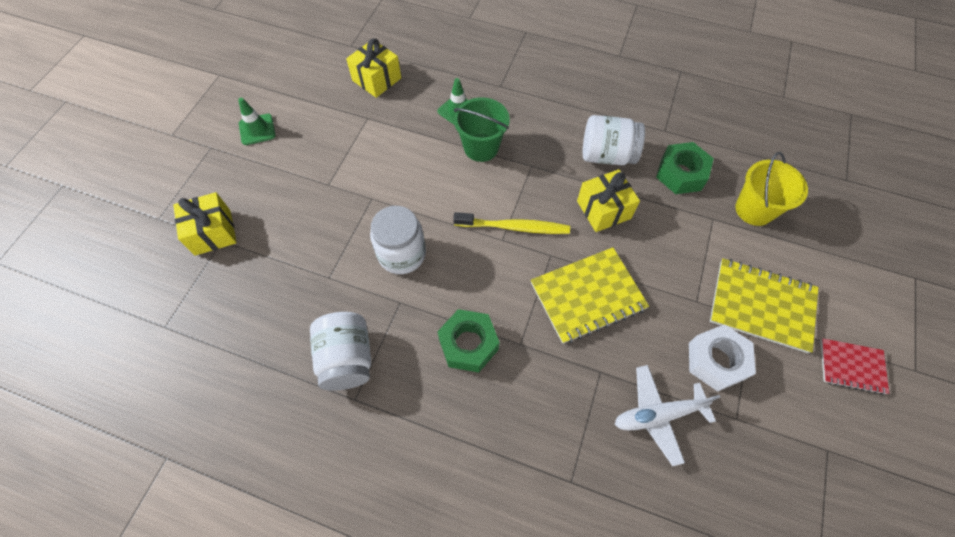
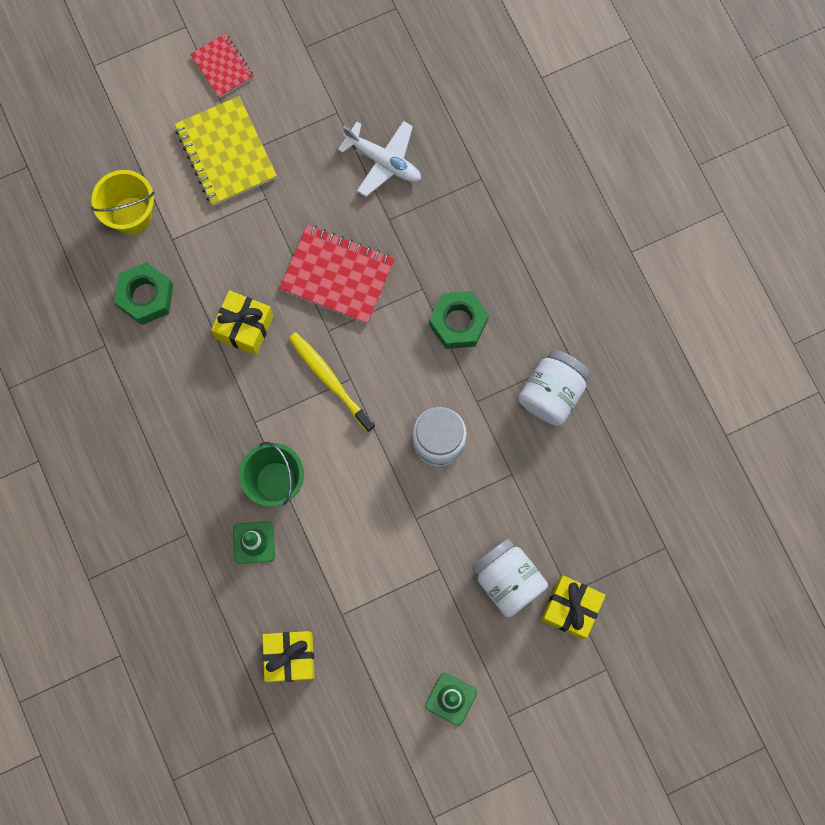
camera: 135 degrees left, 15 degrees up
yellow notebook [531,247,649,344] -> red notebook [279,225,395,324]
white jar [583,115,645,165] -> white jar moved to [472,539,548,617]
white nut [689,324,756,392] -> none

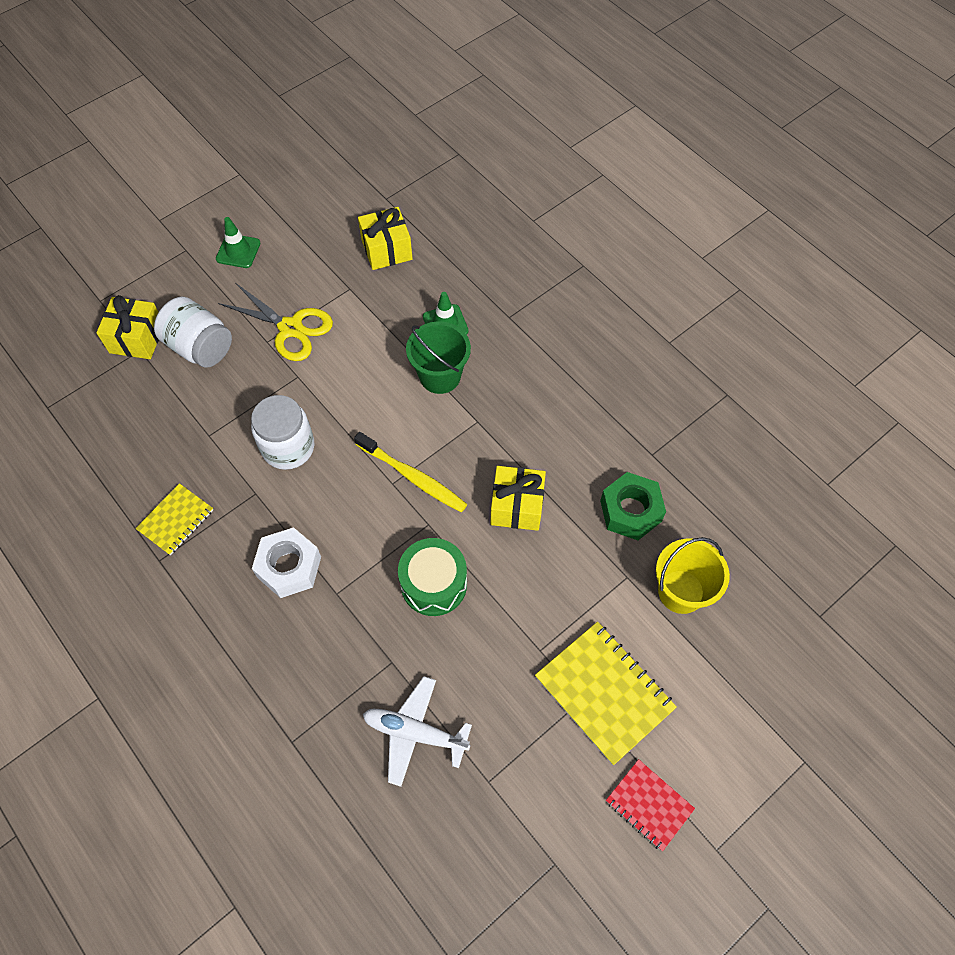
camera: 165 degrees right, 15 degrees down
red notebook [279,225,395,324] -> green drum [398,538,467,616]
green nut [429,291,489,349] -> white nut [252,527,321,598]
white jar [519,350,590,426] -> yellow notebook [135,483,213,555]
none -> yellow scissors [218,283,333,361]

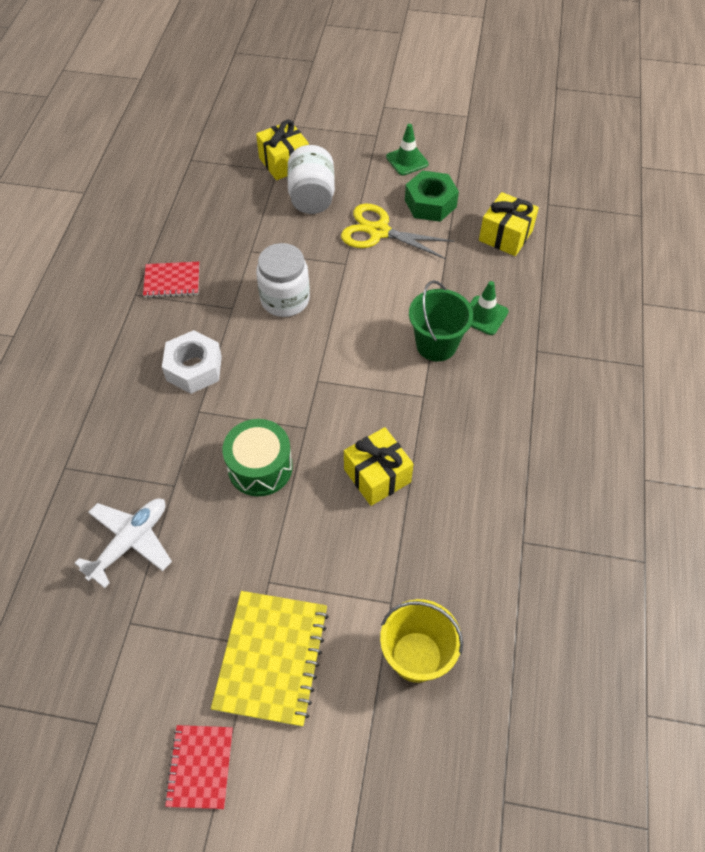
camera: 50 degrees right, 5 degrees down
yellow notebook [135,483,213,555] -> red notebook [143,262,200,298]
yellow scissors [218,283,333,361] -> yellow scissors turned 120 degrees clockwise [341,204,454,259]
yellow toothbrush [354,432,467,512] -> none
white plane [363,676,472,787] -> white plane turned 60 degrees clockwise [75,498,172,588]
green nut [600,472,666,540] -> green nut moved to [405,170,459,222]

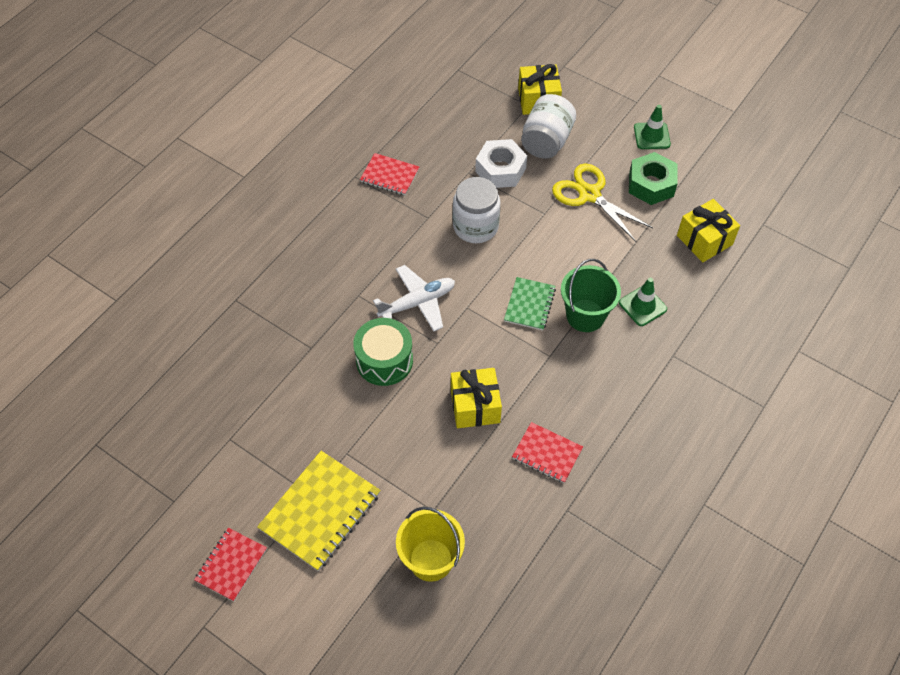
camera: 25 degrees right, 0 degrees up
white plane [75,498,172,588] -> white plane moved to [373,265,455,331]
white nut [162,330,222,394] -> white nut moved to [475,139,527,188]
none -> green notebook [504,277,556,331]
none -> red notebook [512,422,583,483]

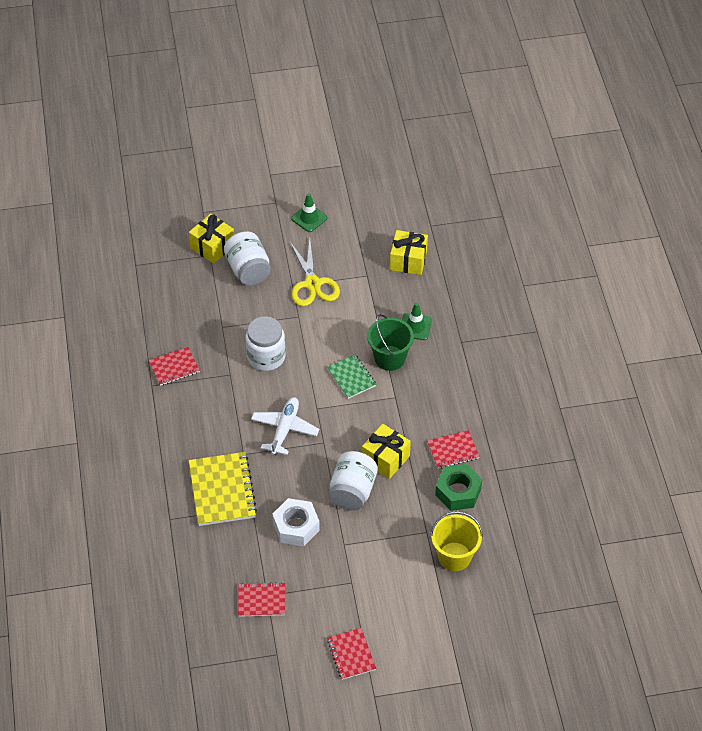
camera: 45 degrees left, 5 degrees down
yellow notebook [257,451,380,571] -> yellow notebook moved to [189,452,257,526]
green drum [353,318,413,386] -> none
white nut [475,139,527,188] -> white nut moved to [272,498,320,546]
yellow scissors [552,163,653,242] -> yellow scissors turned 105 degrees counterclockwise [289,239,340,306]
green nut [629,152,678,205] -> green nut moved to [435,464,482,511]
none -> red notebook [238,582,285,617]
none -> white jar [329,451,378,511]

